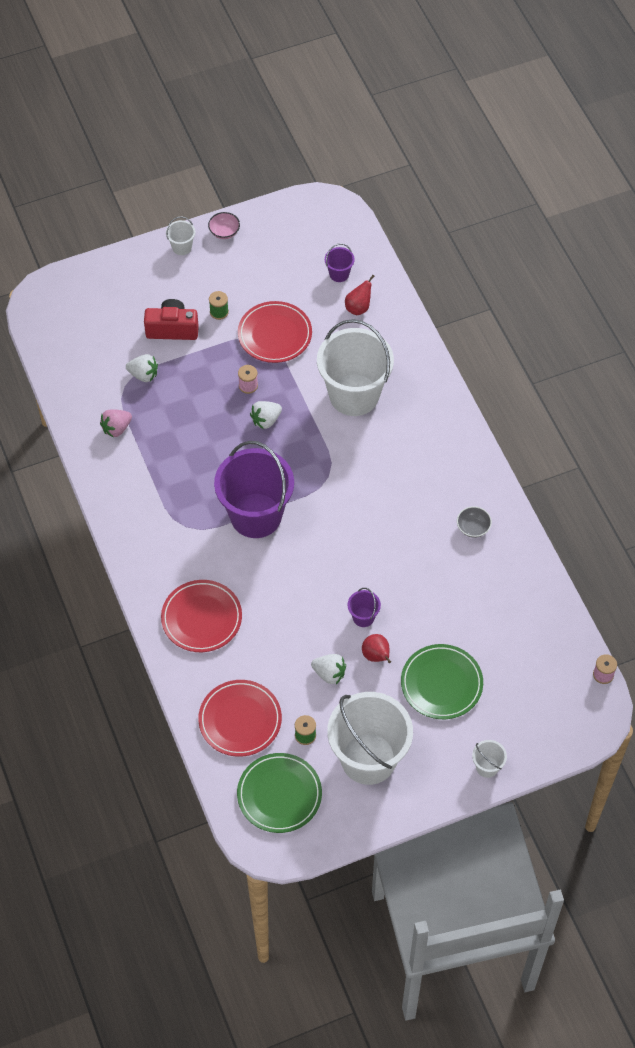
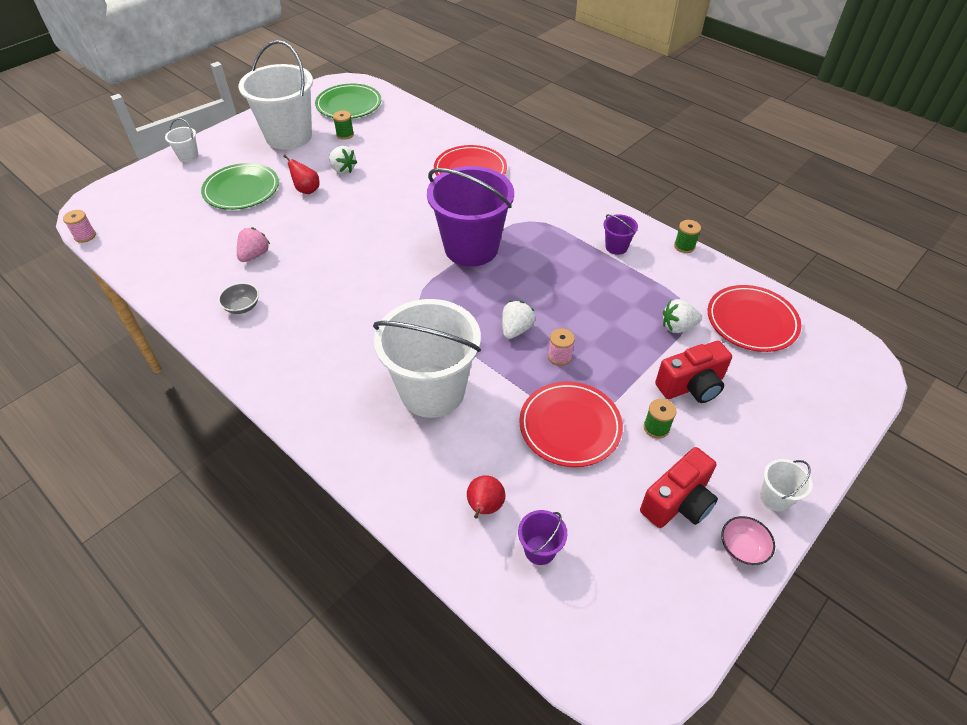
camera: 155 degrees right, 10 degrees down
pink strawberry [100,410,132,438] -> pink strawberry moved to [237,227,270,262]
red plate [198,680,282,757] -> red plate moved to [708,285,801,352]
white strawberry [311,654,346,684] -> white strawberry turned 135 degrees counterclockwise [329,146,357,174]
purple bucket [348,588,381,627] -> purple bucket moved to [603,214,638,255]
none -> red camera [640,447,718,528]
none -> green spool [674,220,701,253]

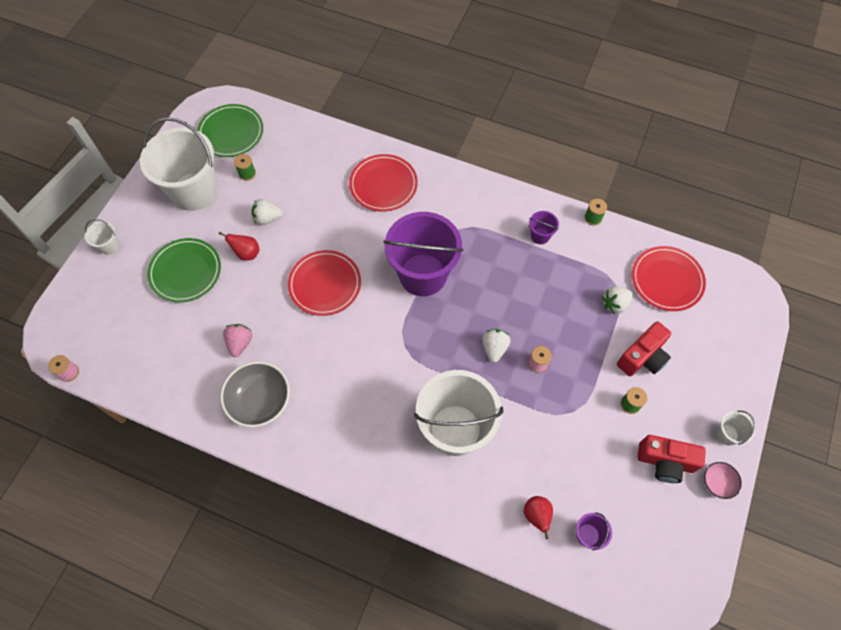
camera: 20 degrees left, 15 degrees up
grey bowl [218,283,259,314] -> grey bowl [220,361,290,427], size x1.93
white strawberry [329,146,357,174] -> white strawberry turned 150 degrees clockwise [252,199,283,225]
red plate [519,381,623,467] -> red plate moved to [288,250,361,316]
red camera [640,447,718,528] -> red camera turned 75 degrees clockwise [638,435,706,483]

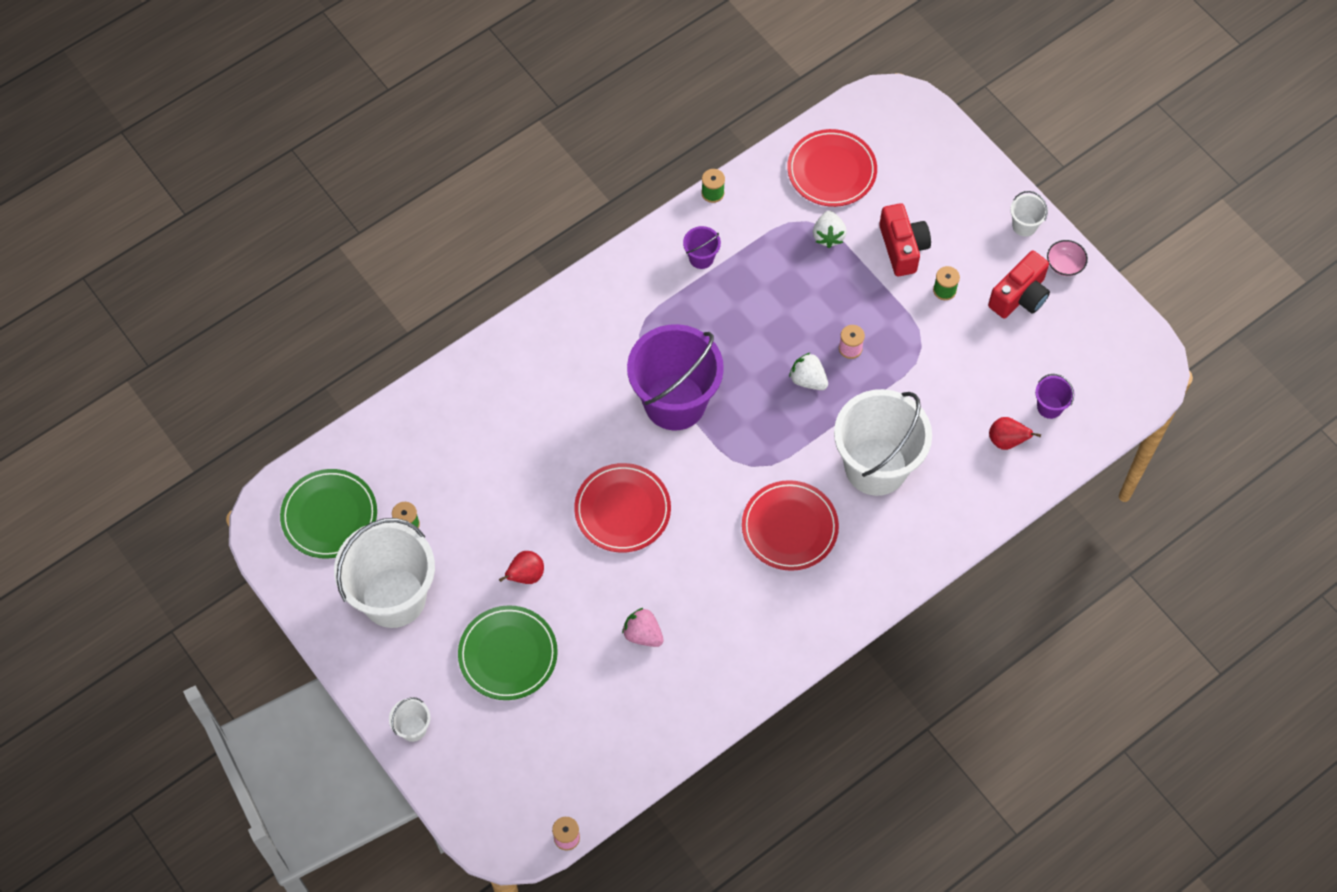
camera: 60 degrees left, 0 degrees up
grey bowl [220,361,290,427] -> none
white strawberry [252,199,283,225] -> none
red plate [349,154,418,212] -> red plate moved to [742,480,839,571]

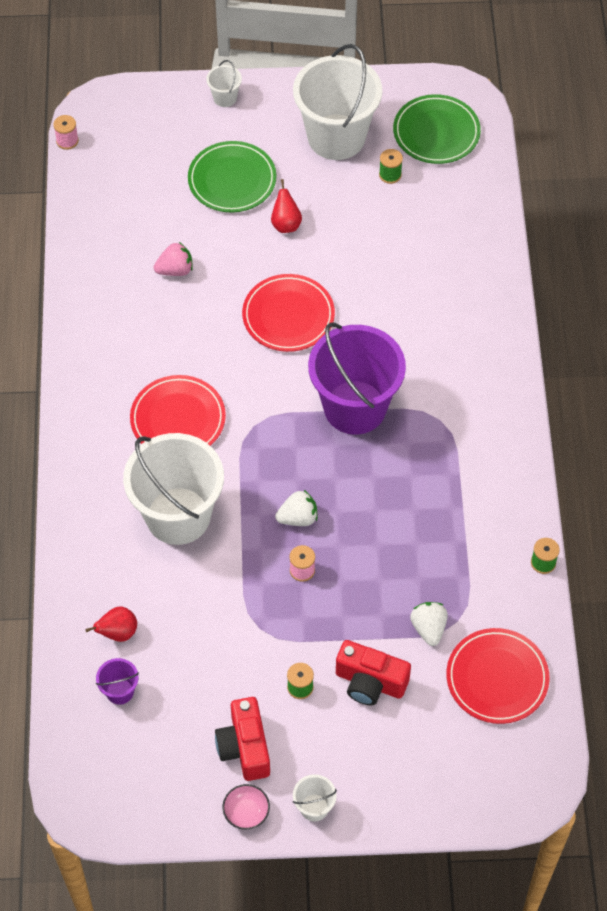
camera: 125 degrees right, 5 degrees down
purple bucket [683,226,721,269] -> none
white strawberry [813,211,847,248] -> white strawberry turned 45 degrees clockwise [410,602,448,646]

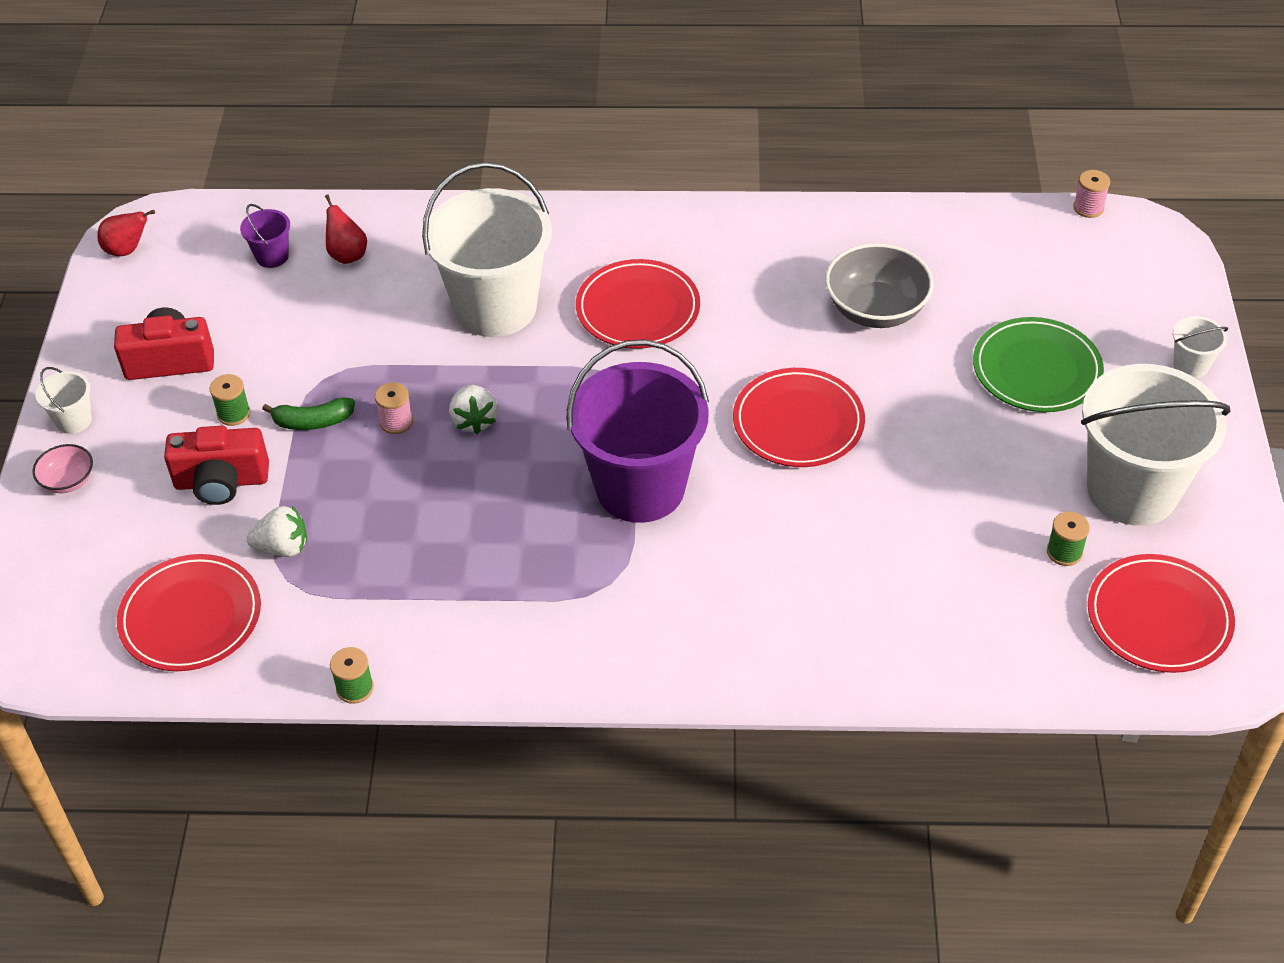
camera: 95 degrees right, 10 degrees down
pink strawberry [154,242,193,276] -> grey bowl [825,243,933,328]
pink bowl [223,784,270,830] -> pink bowl moved to [32,444,93,493]
red pear [271,179,302,233] -> red pear moved to [97,210,155,256]
red camera [336,640,411,706] -> red camera turned 120 degrees counterclockwise [164,426,269,505]
green plate [393,94,481,164] -> red plate [1088,554,1235,673]
none -> green banana [262,397,355,430]

